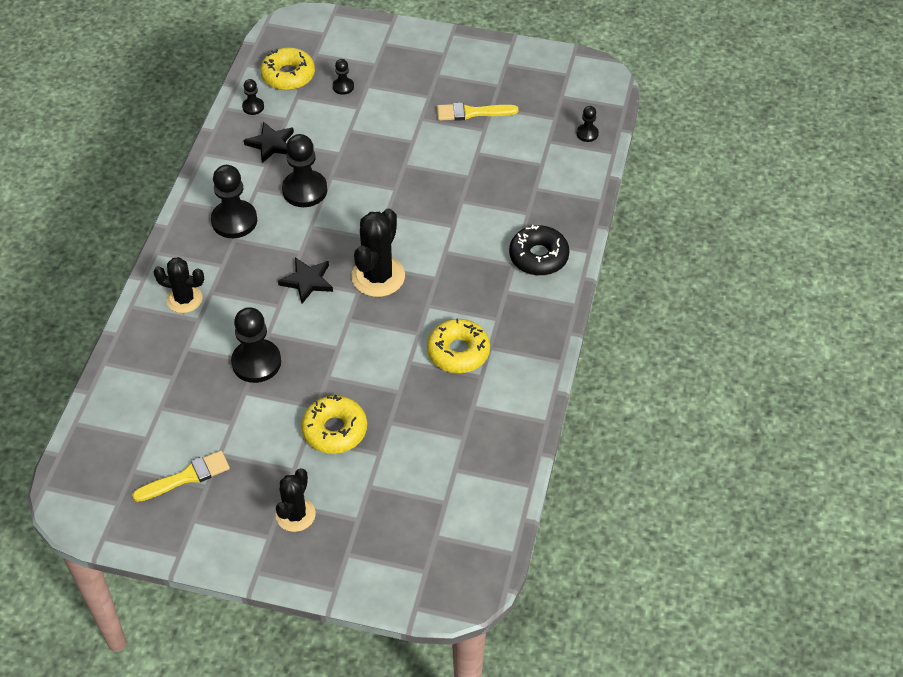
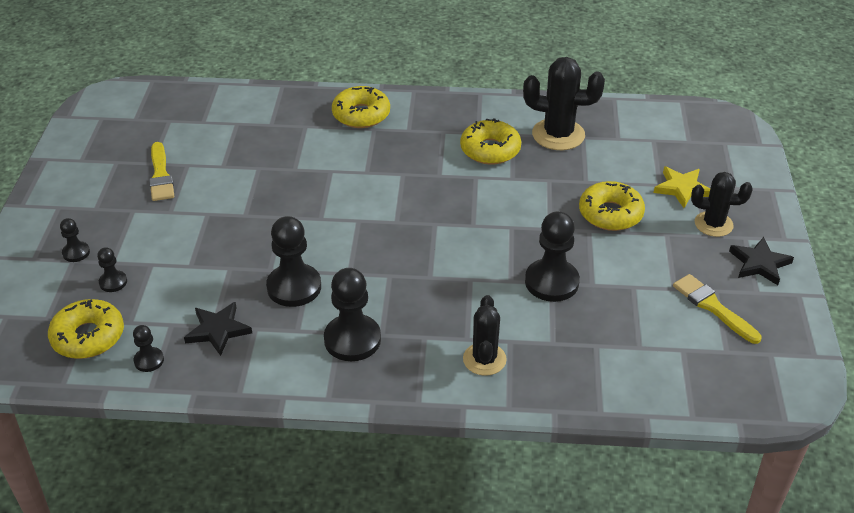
camera: 100 degrees left, 10 degrees down
black star [278,257,333,304] -> black star moved to [729,237,794,285]
black cactus [351,208,405,297] -> black cactus moved to [523,57,605,150]
black donut [509,225,570,276] -> yellow donut [332,86,390,128]
black pawn [577,106,599,142] -> black pawn moved to [60,218,90,262]
none -> yellow star [653,166,710,208]

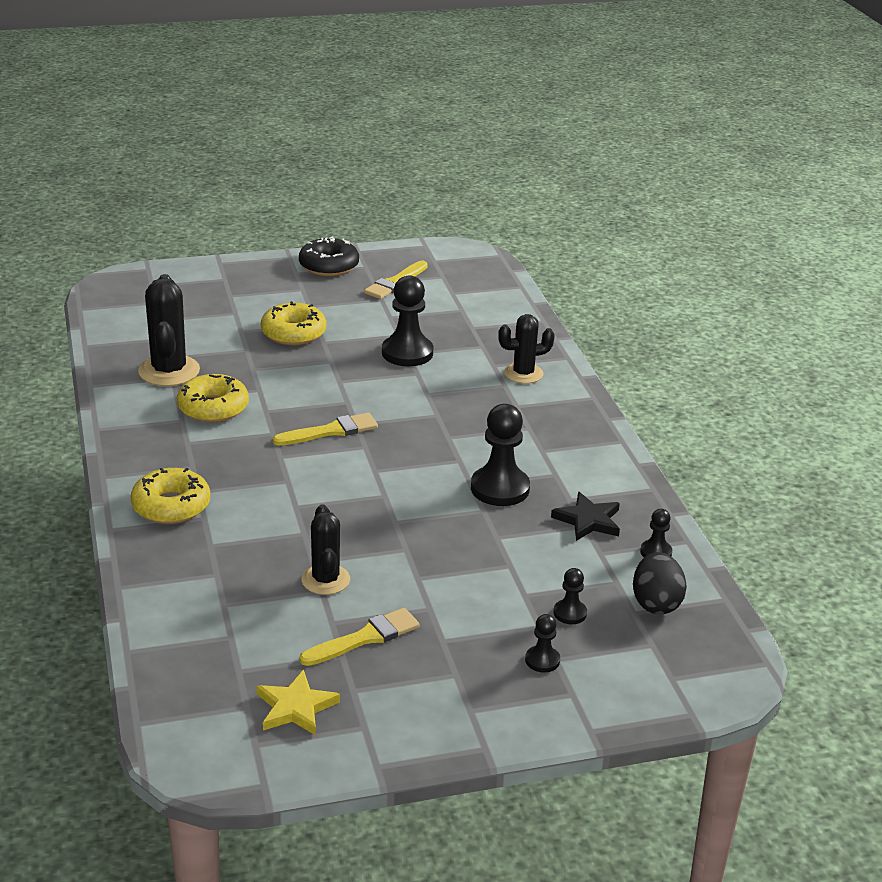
camera: 110 degrees left, 10 degrees down
yellow donut [48,299,124,359] -> black egg [633,552,687,614]
black pawn [324,268,381,361] -> none
yellow star [653,166,710,208] -> yellow star moved to [257,670,340,735]
black cactus [691,172,753,237] -> black cactus moved to [301,504,350,595]
black star [729,237,794,285] -> black donut [299,237,359,276]
none -> yellow brush [273,413,378,446]

